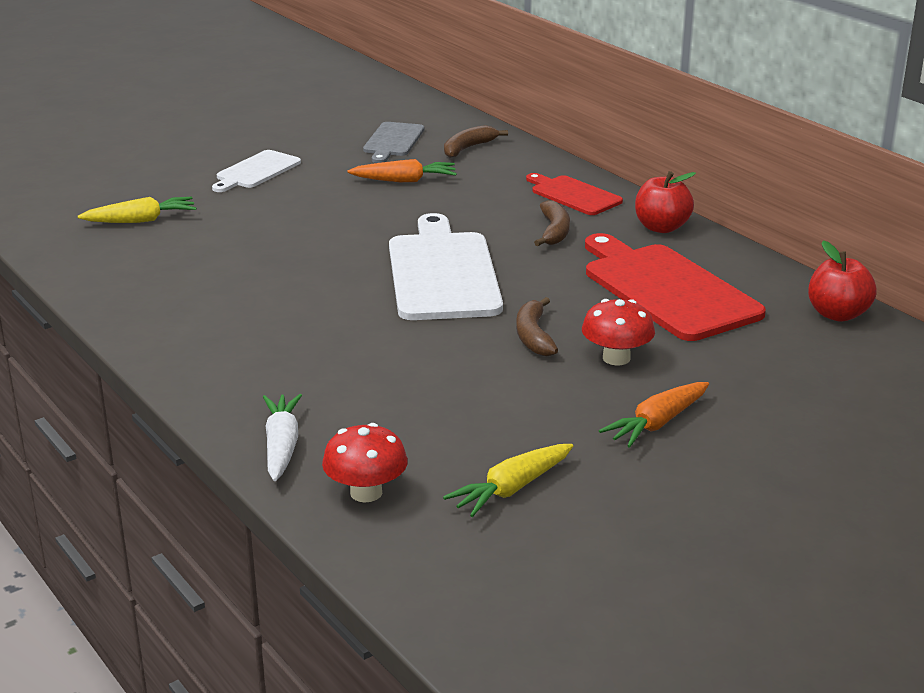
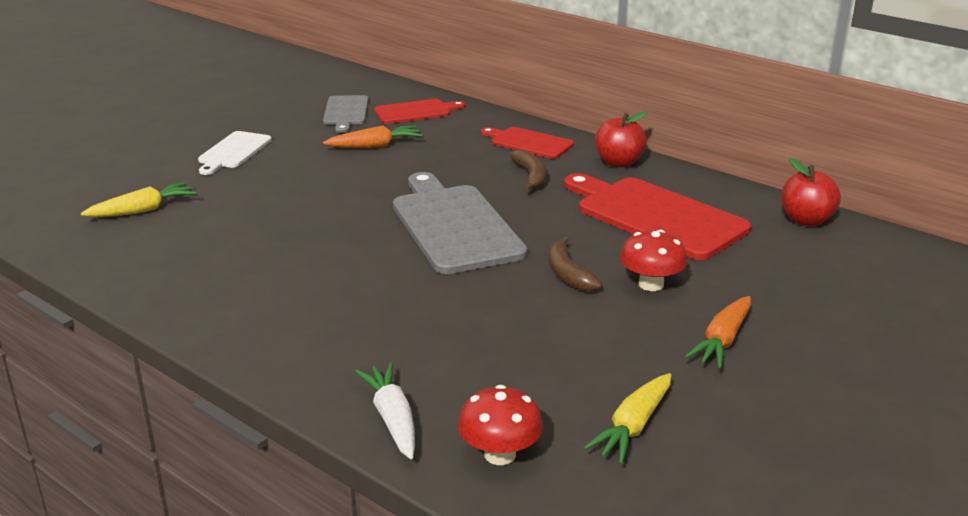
camera: 15 degrees left, 0 degrees up
white cutting board [389,213,503,320] -> grey cutting board [393,172,527,274]
brown banana [444,125,508,158] -> red cutting board [374,99,465,124]

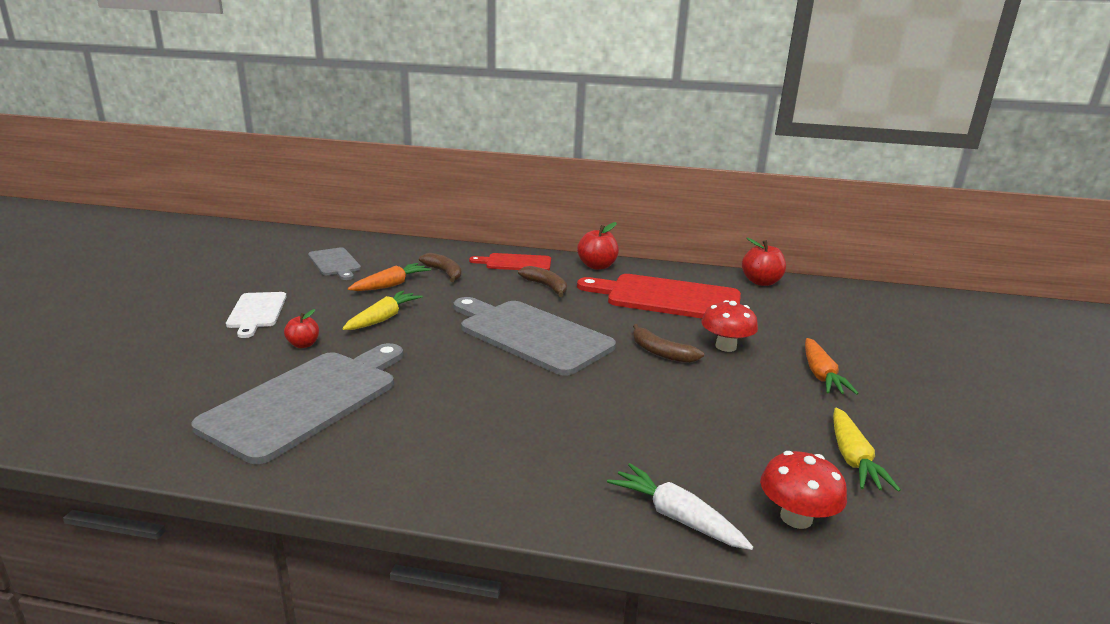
camera: 30 degrees left, 5 degrees down
yellow carrot [81,182,197,217] -> yellow carrot moved to [342,290,423,330]
red cutting board [374,99,465,124] -> none
none -> grey cutting board [191,343,403,464]
none -> red apple [284,309,319,348]
none -> brown banana [419,253,461,282]

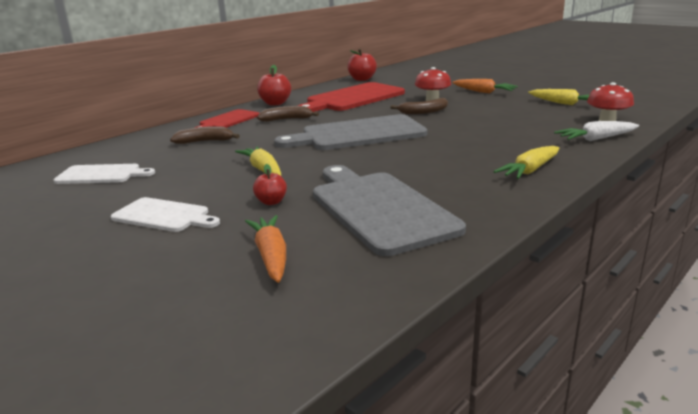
camera: 55 degrees left, 0 degrees up
grey cutting board [308,248,361,280] -> white cutting board [54,164,155,184]
orange carrot [348,263,431,291] -> orange carrot moved to [245,215,286,283]
none -> yellow carrot [494,146,559,179]

